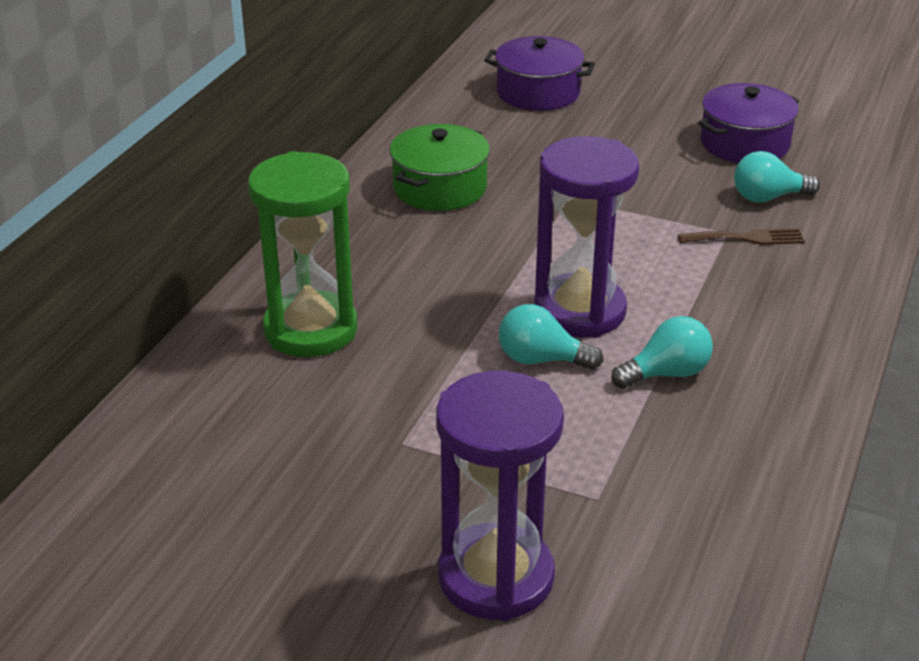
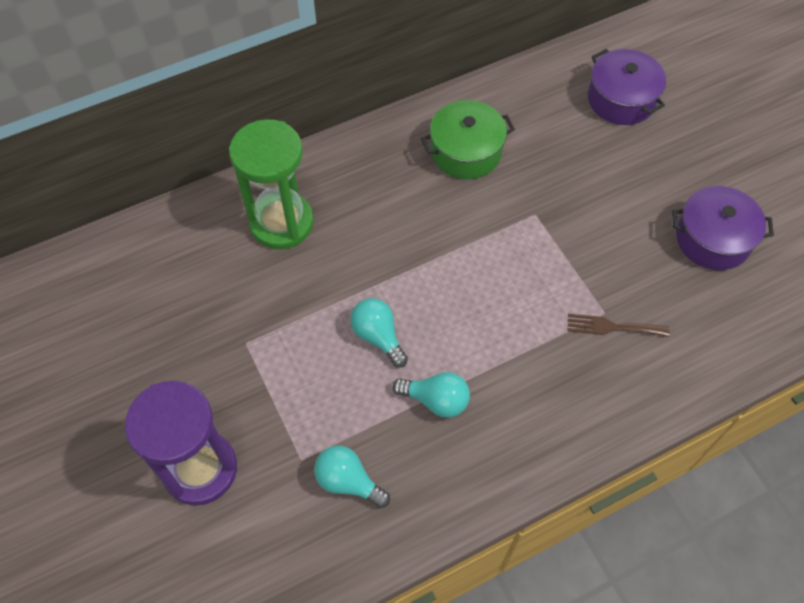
camera: 40 degrees right, 25 degrees up
purple hourglass [534,136,639,338] -> none
brown fork [678,228,805,245] -> brown fork turned 150 degrees clockwise [568,314,669,337]
turquoise light bulb [734,151,820,203] -> turquoise light bulb moved to [314,446,390,508]

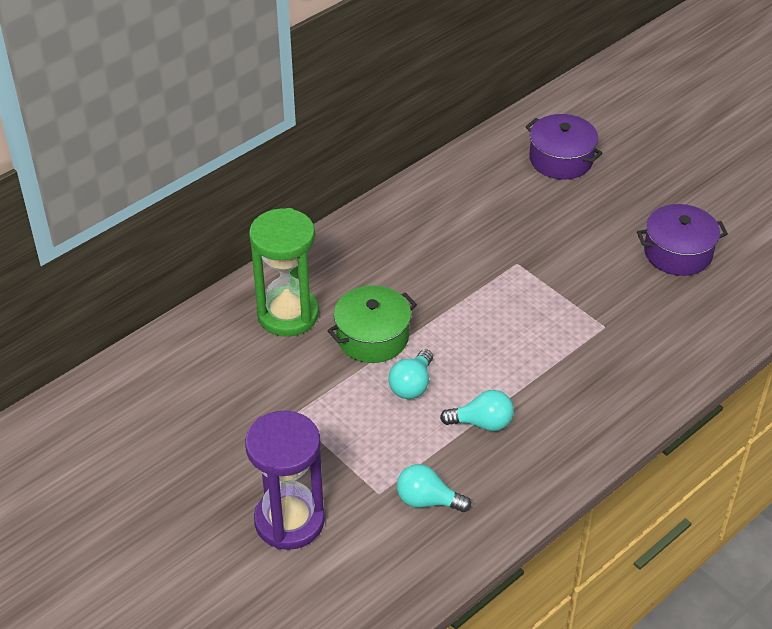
camera: 15 degrees left, 15 degrees down
turquoise light bulb [351,298,408,368] -> turquoise light bulb turned 105 degrees counterclockwise [388,349,433,399]
green pot [421,100,515,179] -> green pot moved to [327,285,417,363]
brown fork [568,314,669,337] -> none

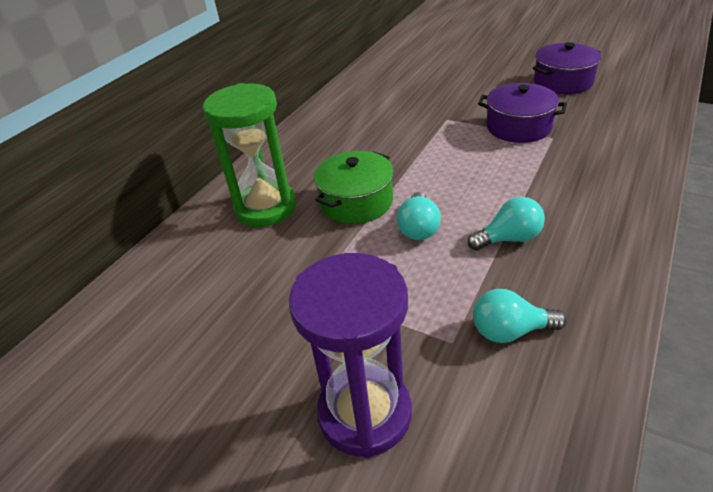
camera: 15 degrees left, 5 degrees down
purple pot [525,114,603,179] -> purple pot moved to [478,83,567,143]

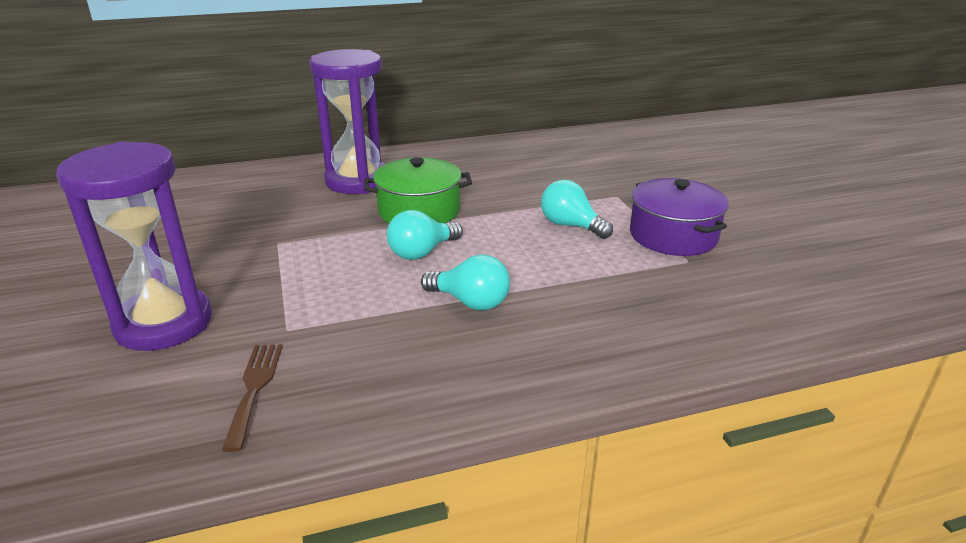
camera: 40 degrees right, 10 degrees down
green hourglass [203,83,297,227] -> purple hourglass [309,49,385,194]
turquoise light bulb [473,289,567,343] -> turquoise light bulb moved to [541,180,613,239]
purple pot [533,42,601,94] -> none
none -> brown fork [222,344,283,452]

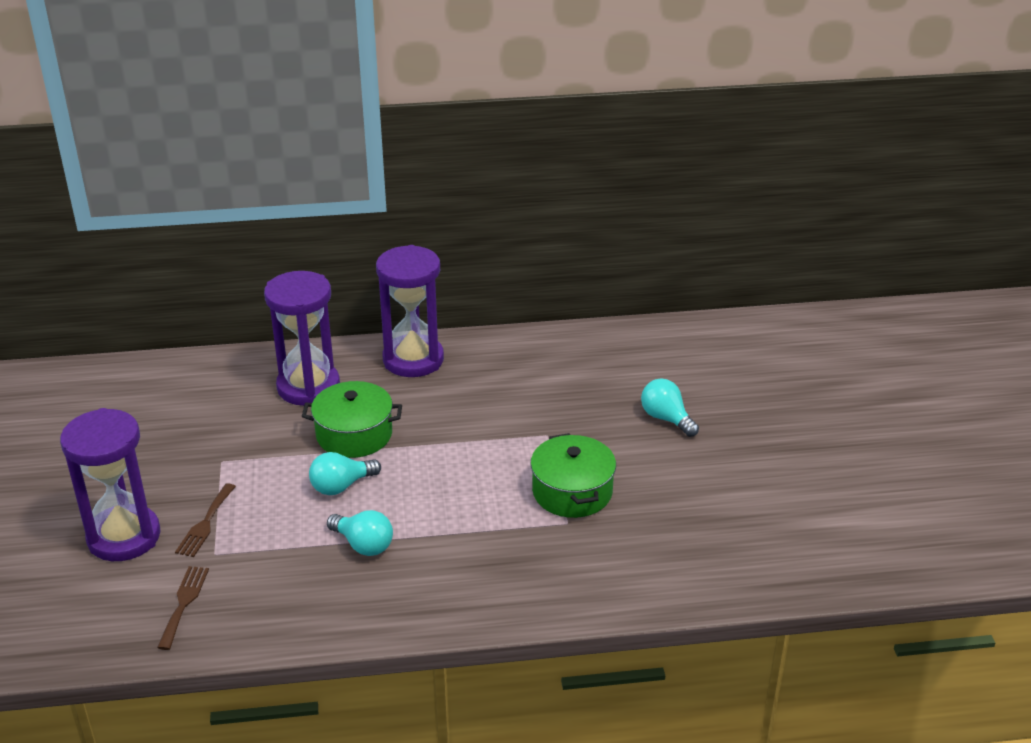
camera: 10 degrees right, 5 degrees up
turquoise light bulb [541,180,613,239] -> turquoise light bulb moved to [641,378,699,437]
purple pot [630,178,729,256] -> green pot [530,433,616,518]
none -> brown fork [175,483,236,557]
none -> purple hourglass [376,245,444,377]

